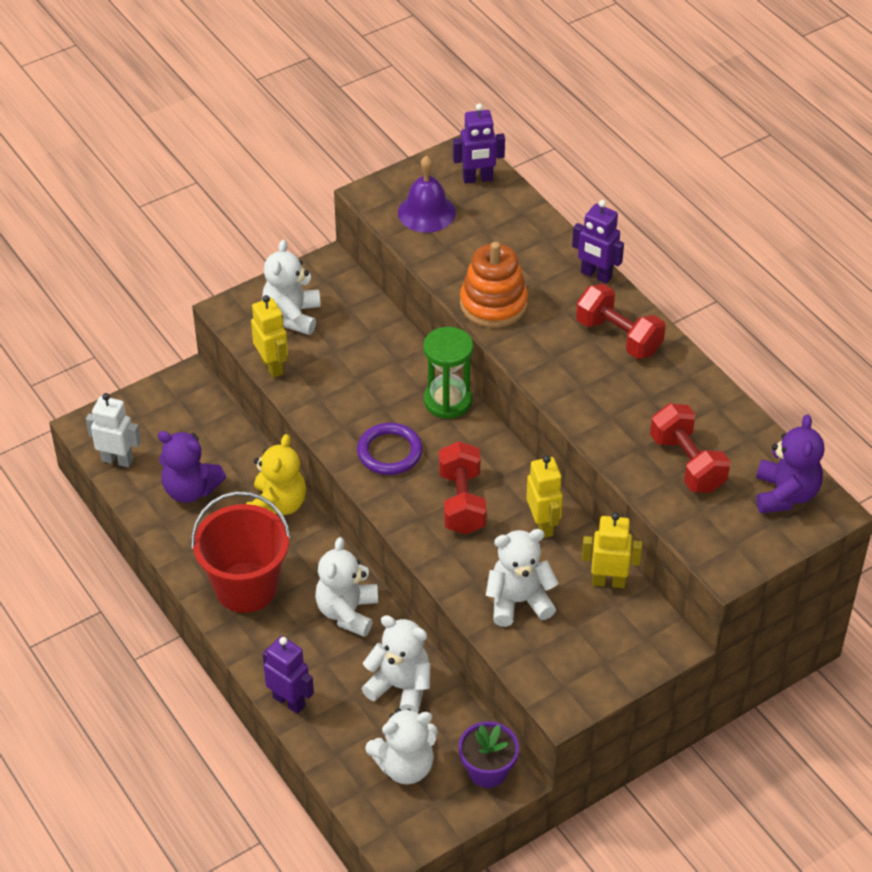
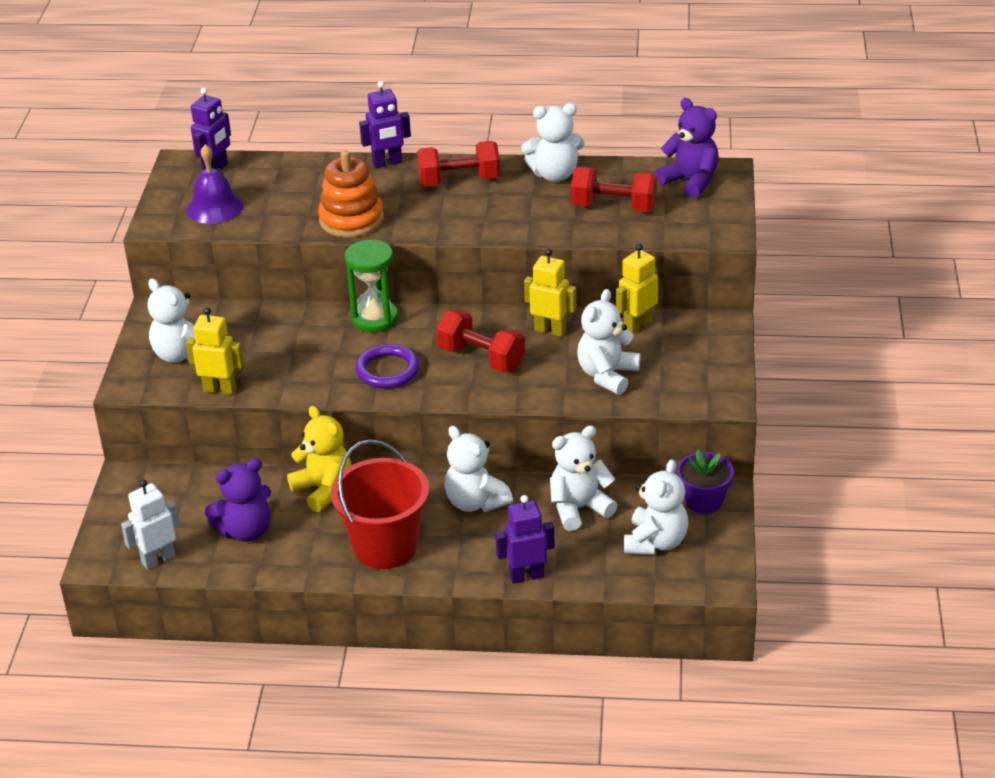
camera: 50 degrees left, 10 degrees down
none -> white teddy bear [521,103,585,182]

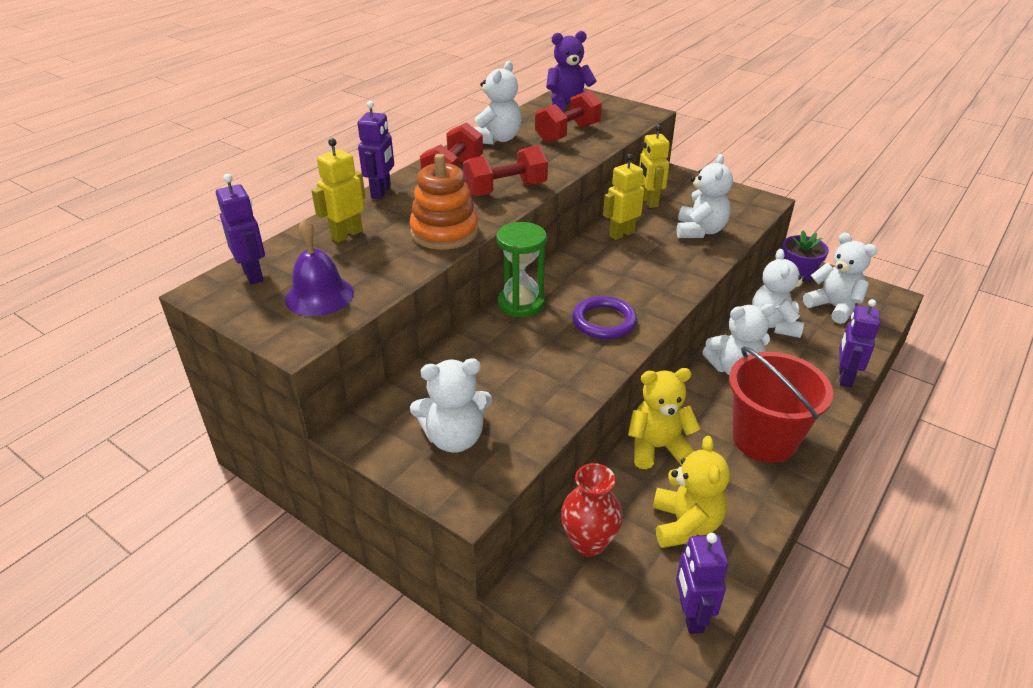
camera: 60 degrees left, 0 degrees up
white robot [121,479,180,570] -> purple robot [676,533,728,634]
yellow robot [186,307,244,395] -> yellow robot moved to [311,138,366,243]
purple teddy bear [205,458,271,542] -> yellow teddy bear [653,436,730,548]
red dumbbell [436,310,525,372] -> red dumbbell moved to [463,145,548,197]
white teddy bear [577,289,641,395] -> white teddy bear turned 135 degrees counterclockwise [677,154,733,238]
none -> red vase [561,463,623,557]

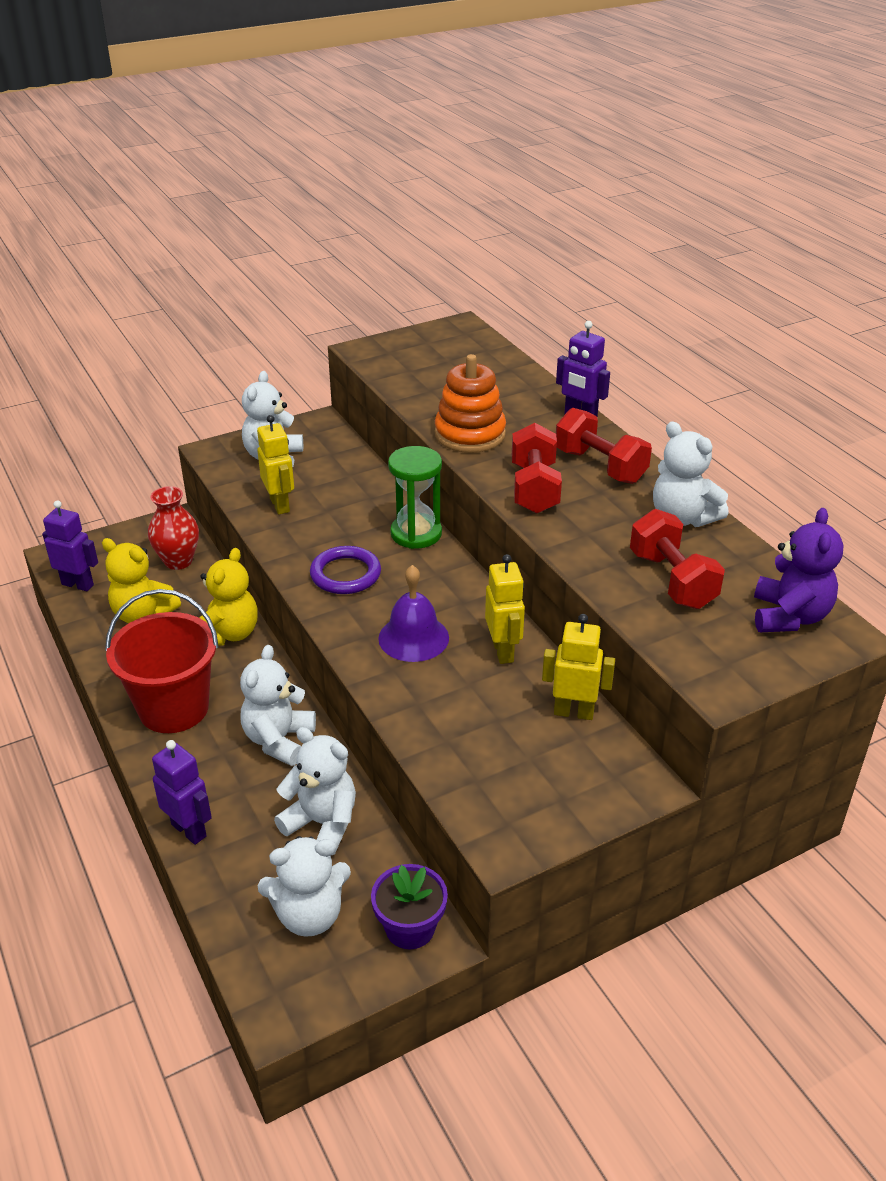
camera: 115 degrees right, 0 degrees up
purple robot [216,174,265,285] -> none
purple bell [285,218,354,316] -> purple bell moved to [378,565,449,662]
yellow robot [311,138,366,243] -> yellow robot moved to [257,415,294,514]
white teddy bear [677,154,733,238] -> none

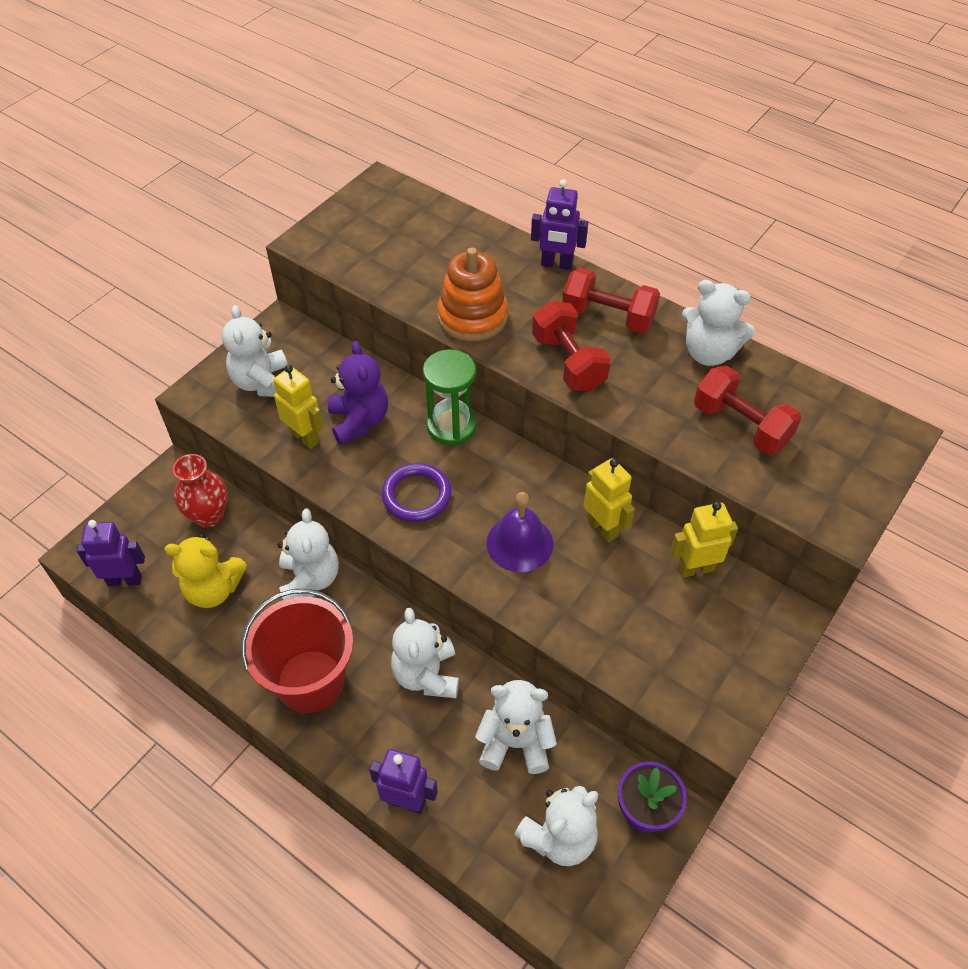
camera: 25 degrees left, 15 degrees up
yellow teddy bear [199,548,258,646] -> white teddy bear [278,509,339,600]
purple teddy bear [754,508,843,632] -> purple teddy bear moved to [328,341,388,445]

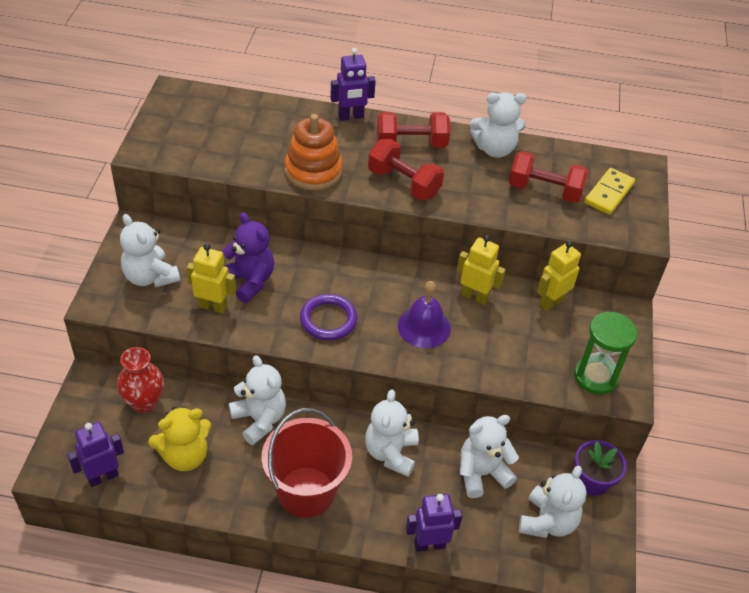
camera: 30 degrees left, 5 degrees down
white teddy bear [391,608,459,698] -> white teddy bear turned 45 degrees clockwise [365,389,419,477]
green hourglass [423,349,477,445] -> green hourglass moved to [574,312,637,395]
none -> yellow domino [584,168,635,215]

